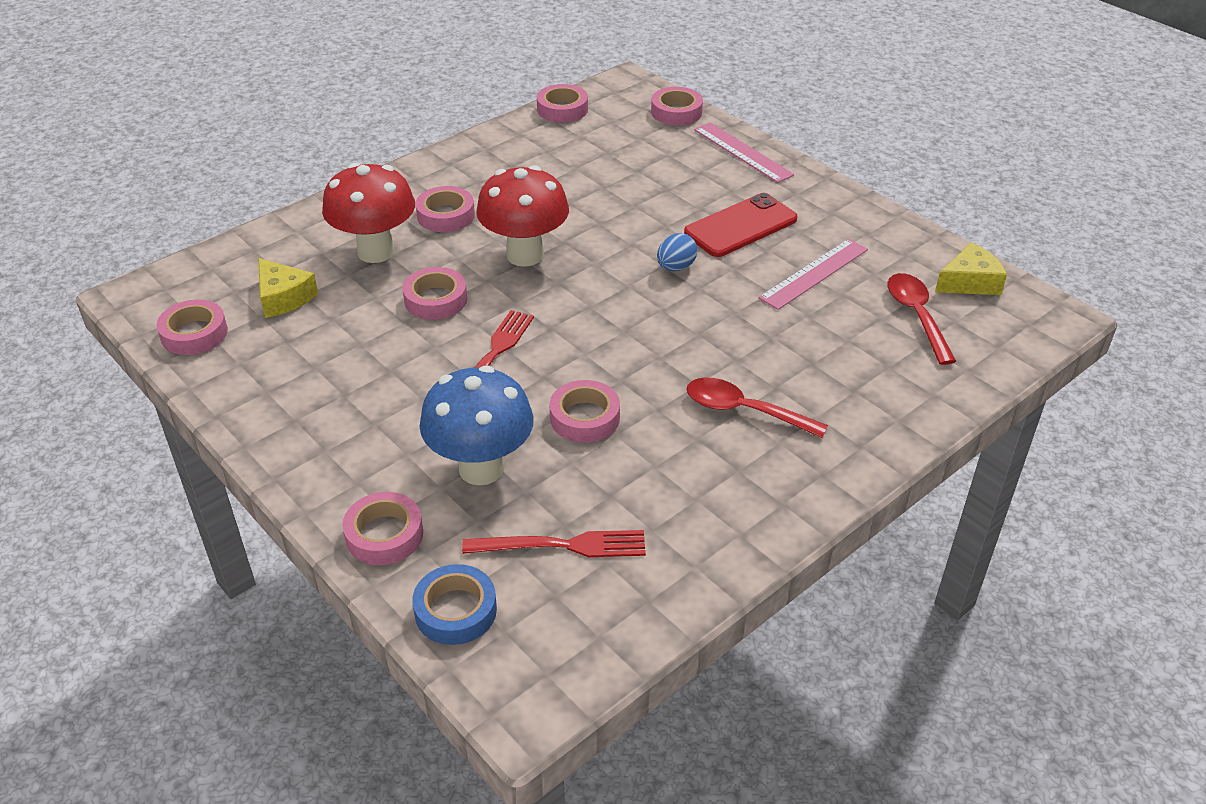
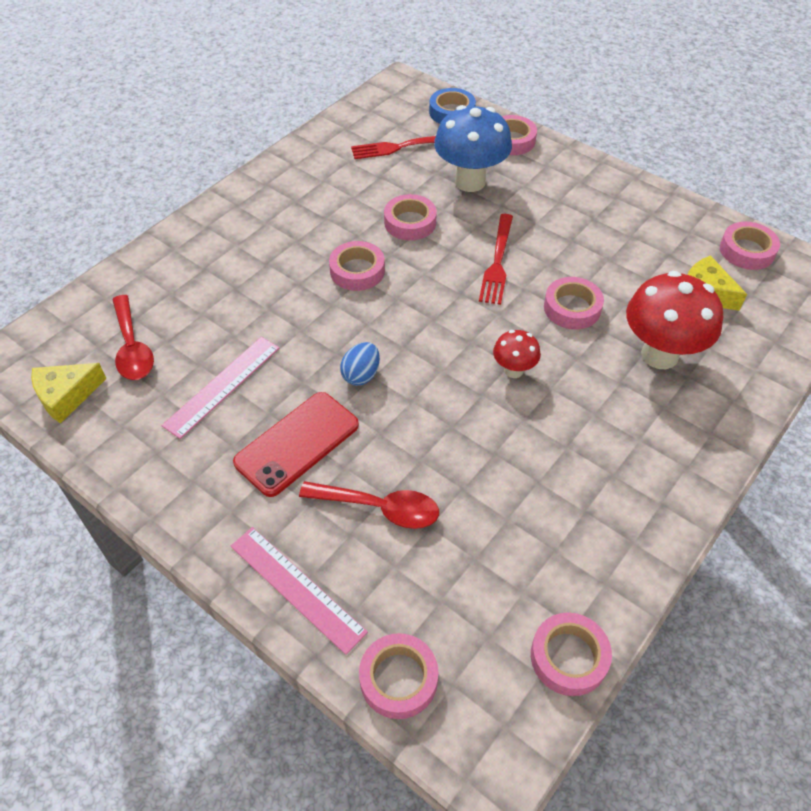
camera: 170 degrees right, 10 degrees up
pink tape [415,186,475,232] -> pink tape moved to [329,241,385,291]
red mushroom [476,165,569,267] -> red mushroom [493,330,541,378], size x0.51
red spoon [686,377,828,438] -> red spoon moved to [299,481,439,529]

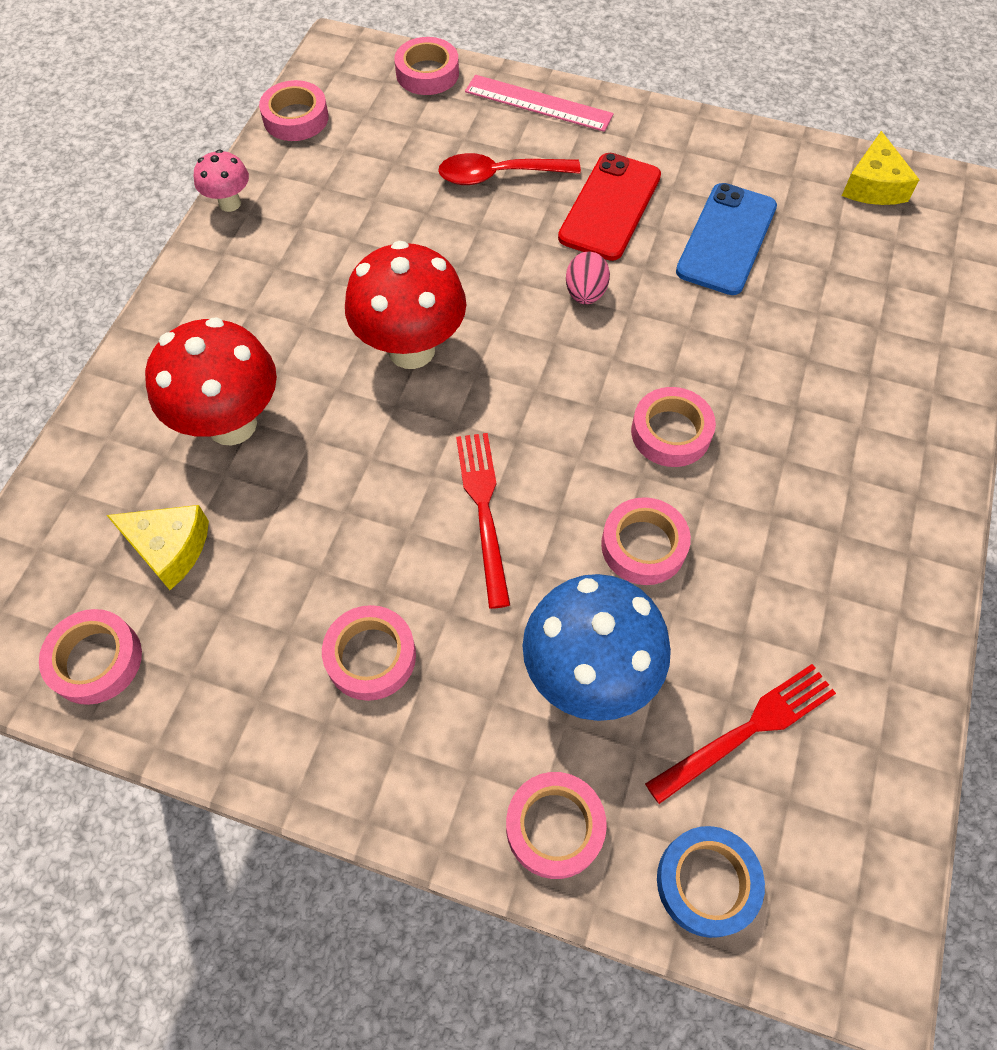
camera: 160 degrees right, 10 degrees up
yellow cheese [31,363,107,424] -> yellow cheese turned 150 degrees clockwise [842,131,920,205]
red spoon [112,295,154,380] -> none
pink ruler [161,337,280,439] -> blue phone [676,183,777,295]
blue egg [340,342,380,386] -> pink egg [566,252,610,304]
red mushroom [493,330,541,378] -> red mushroom [345,241,466,369], size x1.97
pink tape [544,277,604,329] -> pink tape moved to [322,605,416,701]
none -> pink mushroom [194,150,249,212]

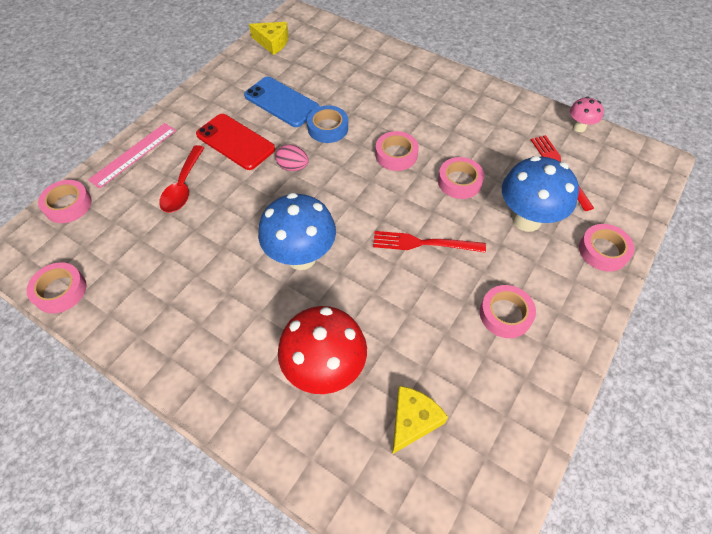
camera: 75 degrees left, 5 degrees down
pink tape [39,609,142,705] -> none
pink mushroom [194,150,249,212] -> pink mushroom moved to [570,96,604,132]
red mushroom [345,241,466,369] -> blue mushroom [258,193,336,270]
blue tape [657,826,765,938] -> blue tape moved to [307,105,348,143]

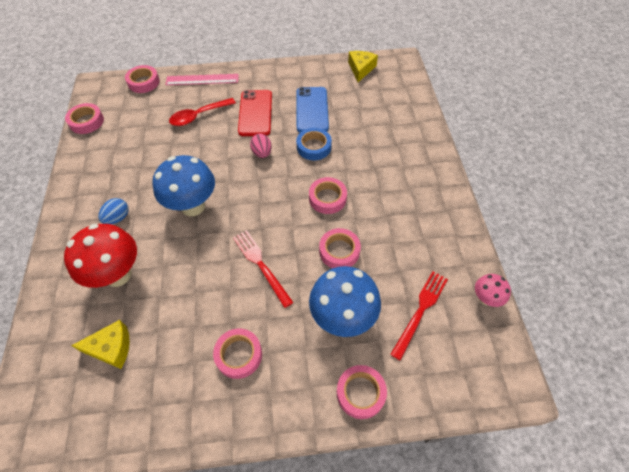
camera: 50 degrees right, 0 degrees up
yellow cheese [249,22,289,55] -> yellow cheese turned 150 degrees counterclockwise [348,51,378,82]
none -> blue egg [98,198,128,224]

